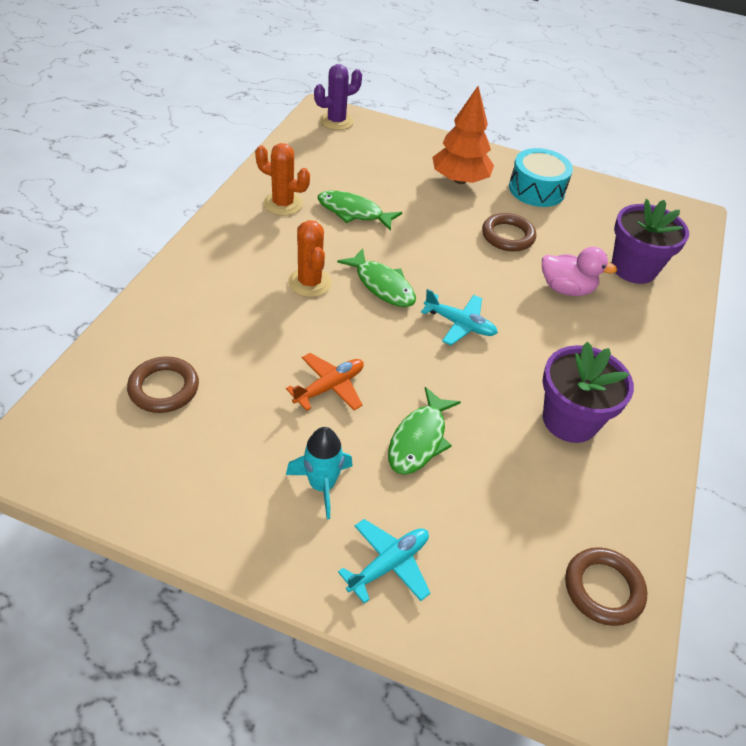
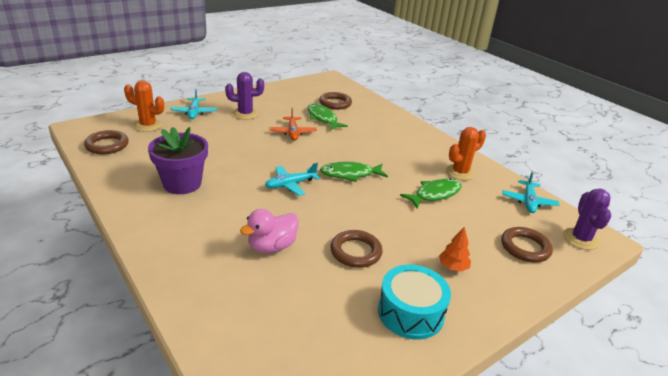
camera: 125 degrees right, 15 degrees down
turquoise rocket [286,427,353,519] -> purple cactus [225,72,264,120]
orange cactus [288,220,332,297] -> orange cactus moved to [124,81,164,132]
green fish [388,387,461,475] -> green fish moved to [307,104,348,130]
orange tree [432,86,494,184] -> orange tree [439,227,471,272], size x0.50
purple flower pot [612,199,689,284] -> none
none -> brown ring [501,227,553,263]
none -> turquoise plane [502,172,559,213]

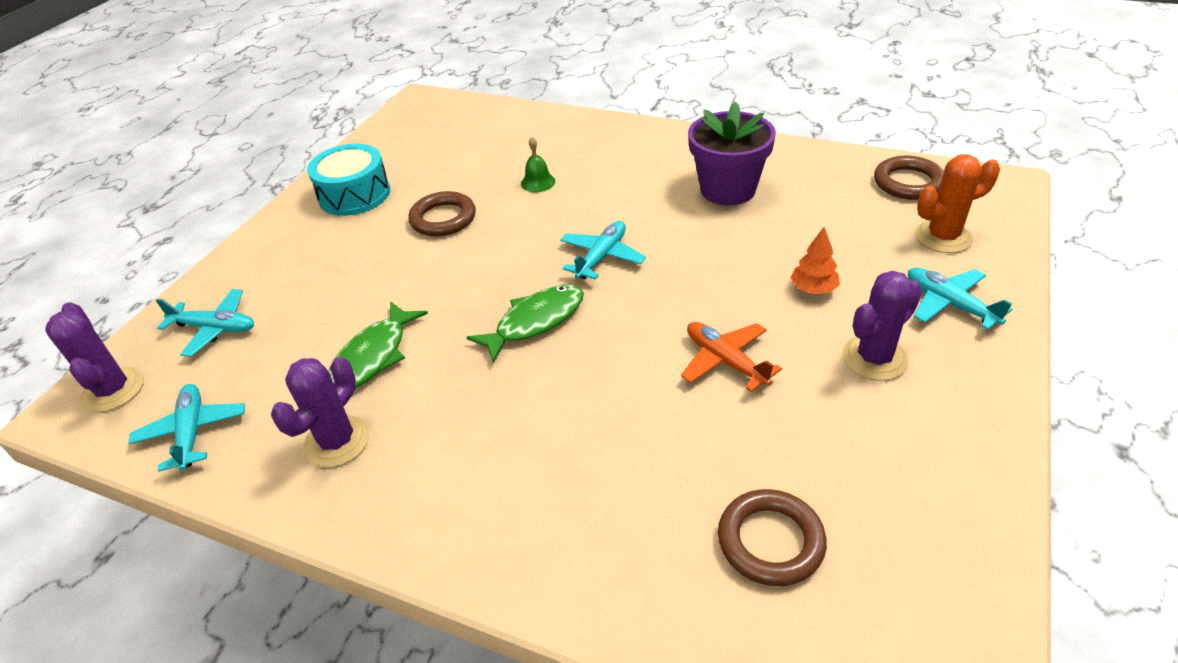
camera: 155 degrees right, 10 degrees up
pink duck [240,209,299,253] -> green bell [521,137,555,192]
green fish [307,104,348,130] -> none
orange tree [439,227,471,272] -> orange tree moved to [790,227,840,294]
orange cactus [446,127,486,180] -> purple cactus [271,357,370,467]
brown ring [501,227,553,263] -> turquoise plane [155,289,254,357]

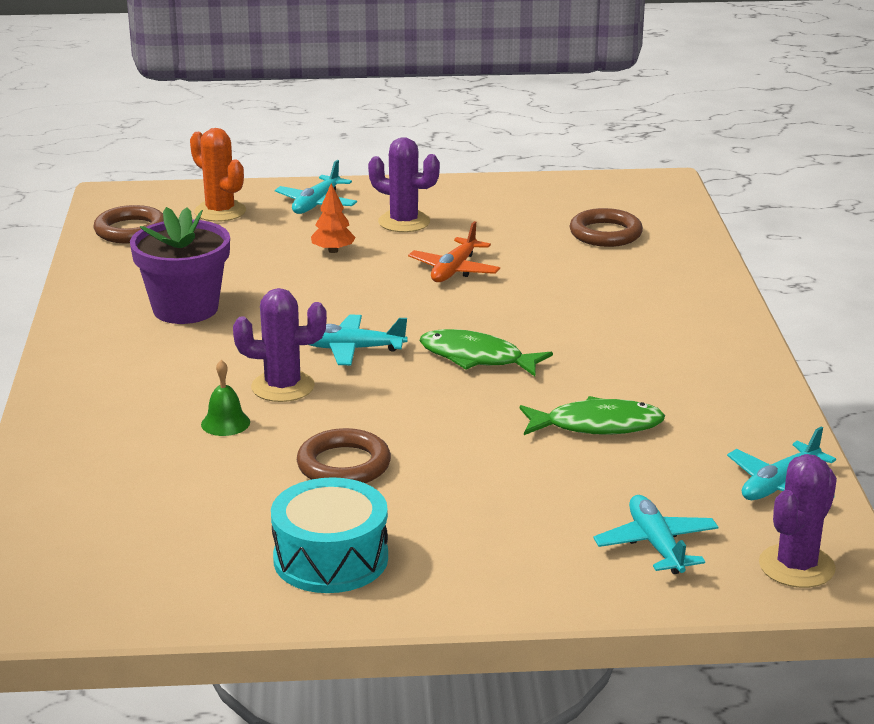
camera: 120 degrees left, 15 degrees down
purple cactus [271,357,370,467] -> purple cactus moved to [233,288,327,402]

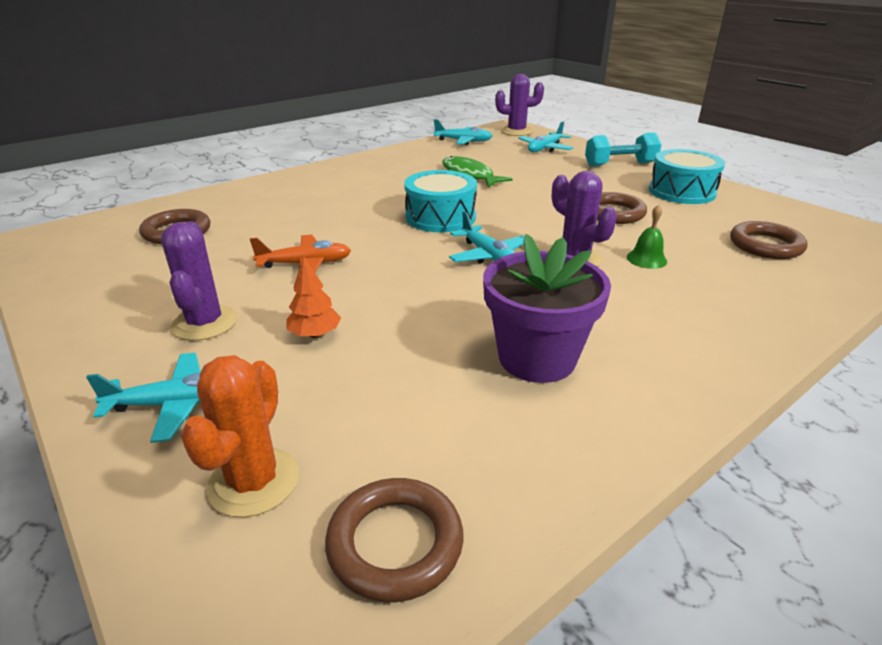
camera: 125 degrees left, 5 degrees up
green fish [420,329,553,376] -> turquoise drum [404,170,477,232]
none -> turquoise dumbbell [585,133,661,167]
none -> brown ring [730,221,807,259]

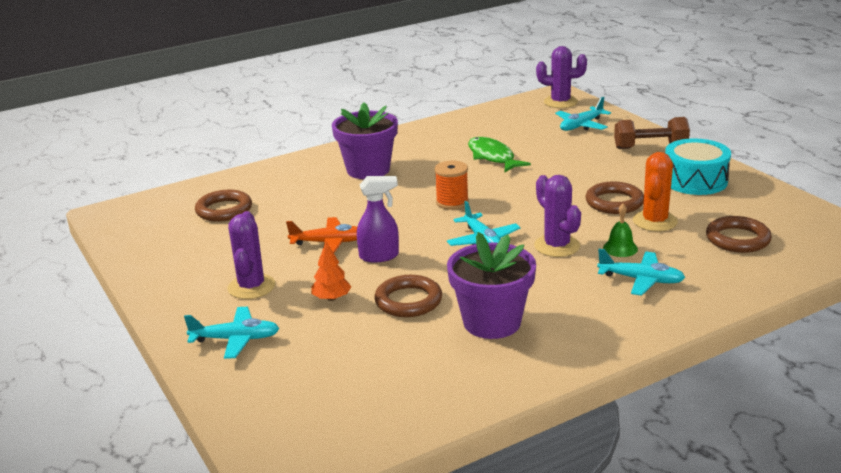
camera: 10 degrees right, 5 degrees down
orange cactus [181,355,299,517] -> orange cactus moved to [633,152,678,232]
brown ring [325,478,464,602] -> brown ring moved to [375,275,442,317]
turquoise drum [404,170,477,232] -> orange spool [435,161,469,210]
turquoise plane [434,119,492,145] -> turquoise plane moved to [597,249,685,296]
turquoise dumbbell [585,133,661,167] -> brown dumbbell [614,117,690,149]
none -> purple flower pot [332,103,398,179]
none -> purple spray bottle [357,176,399,262]

